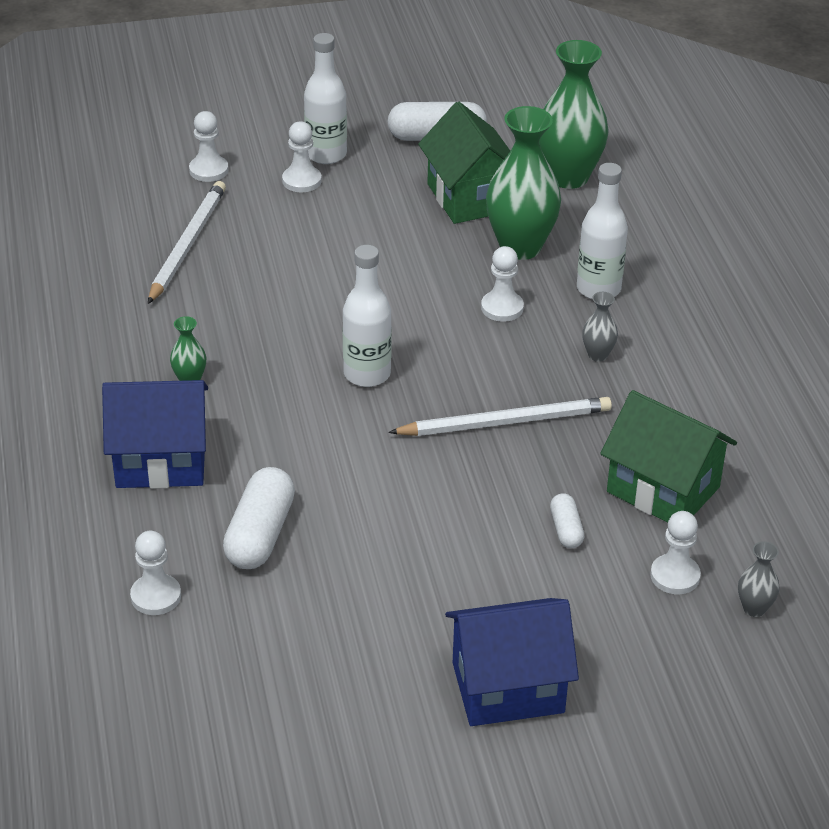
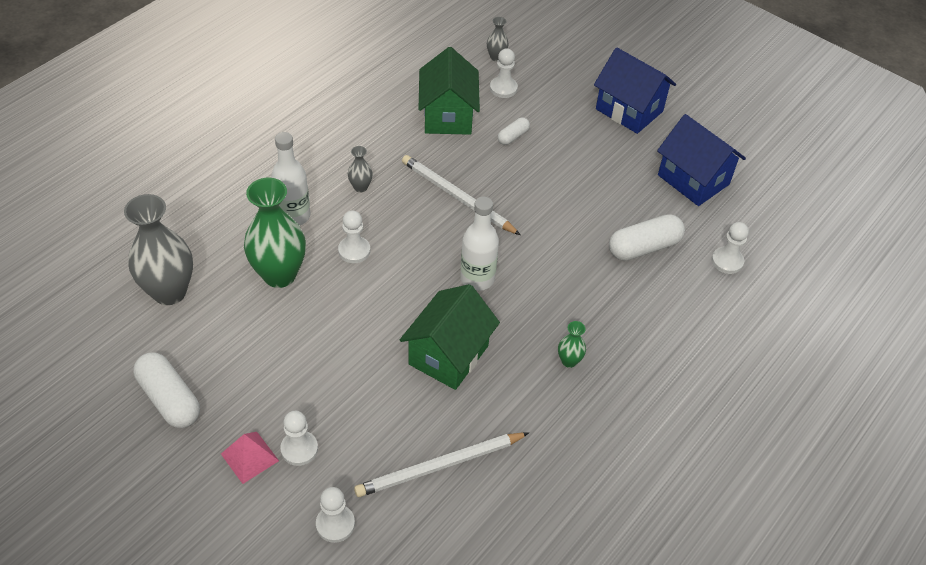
camera: 130 degrees left, 10 degrees up
blue house [102,380,208,489] -> blue house moved to [657,114,746,206]
white bottle [304,33,347,164] -> pink pyramid [221,432,279,484]
green house [418,102,510,224] -> green house moved to [400,284,500,390]
green vase [539,40,608,189] -> grey vase [124,194,193,305]

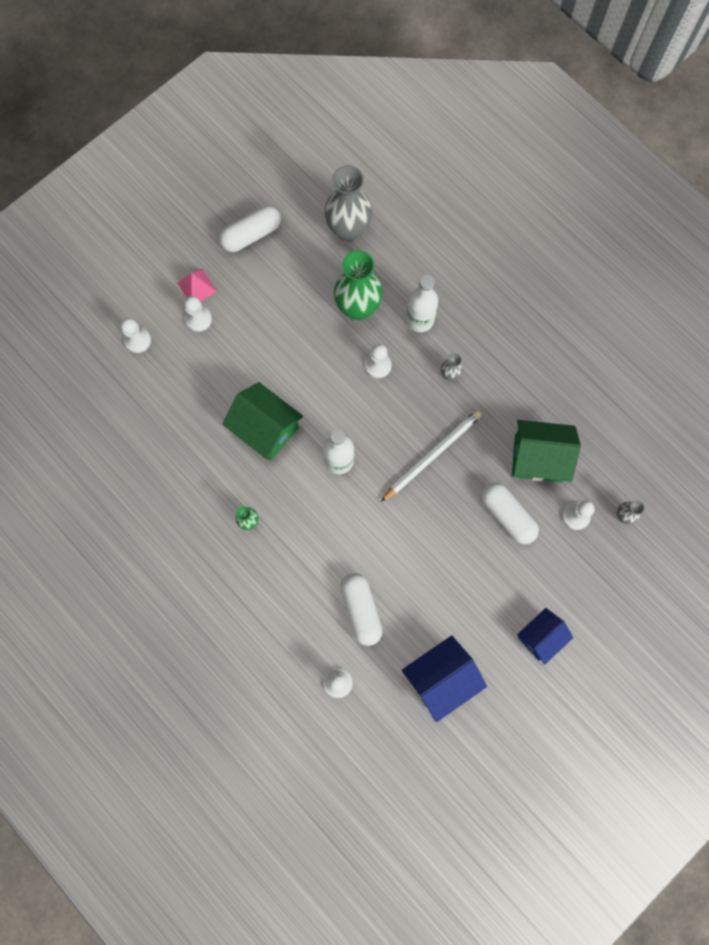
camera: 100 degrees right, 25 degrees up
white pencil [354,432,529,497] -> none
white capsule [498,117,530,145] -> white capsule [481,482,539,544], size x1.87
blue house [594,47,676,134] -> blue house [517,608,573,665], size x0.66

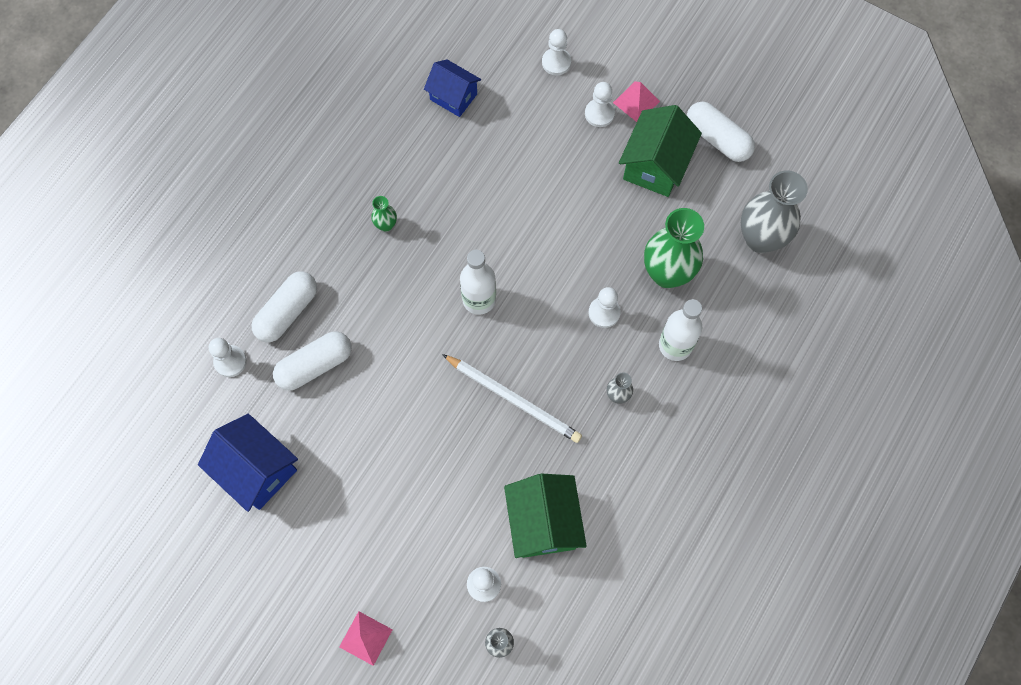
camera: 75 degrees right, 5 degrees down
green house [222,382,303,460] -> green house moved to [619,105,702,197]
white capsule [481,482,539,544] -> white capsule moved to [251,271,317,342]
blue house [517,608,573,665] -> blue house moved to [424,59,481,117]
none -> pink pyramid [339,611,393,666]

